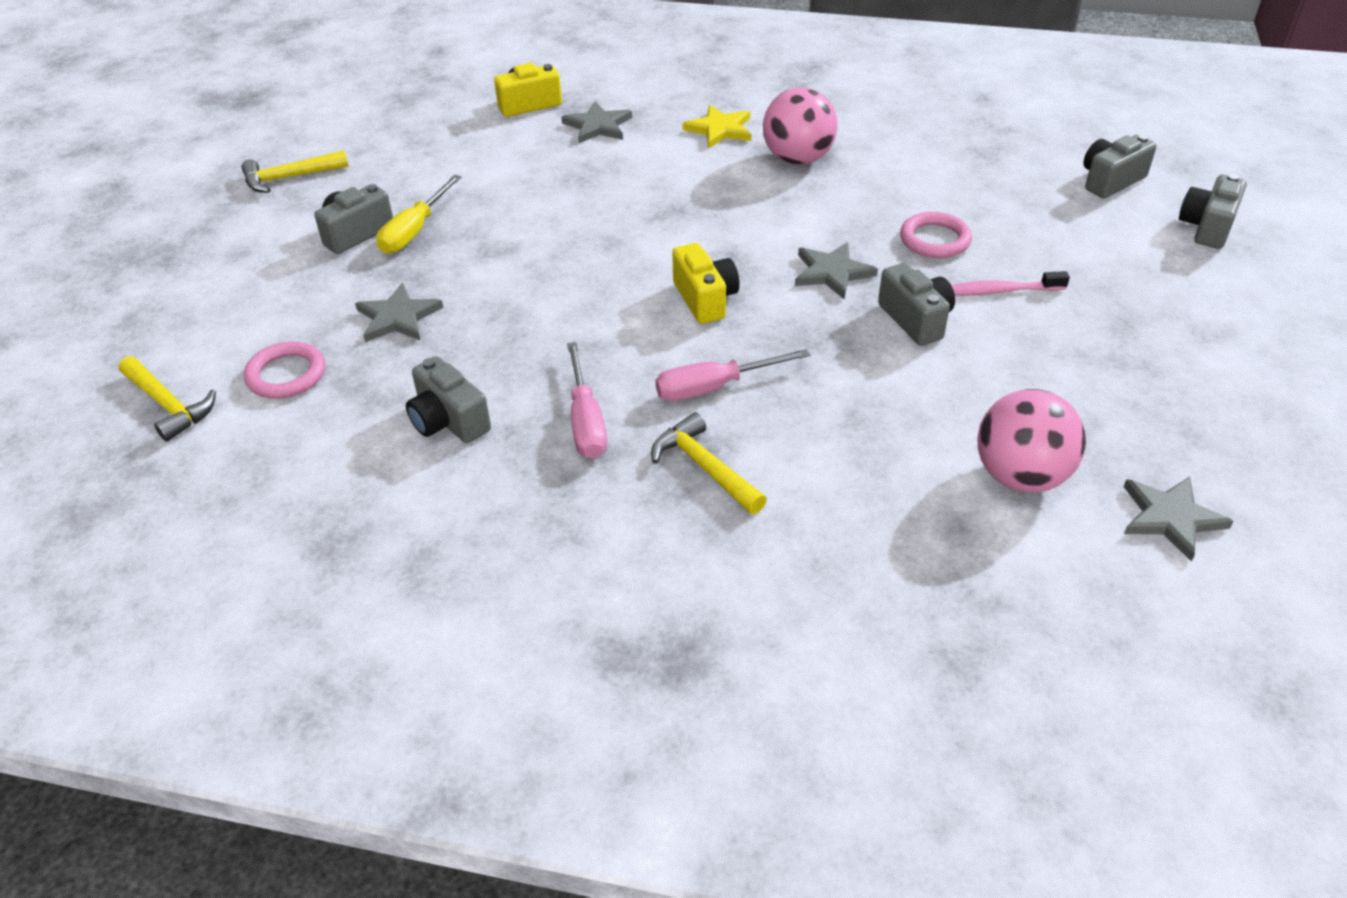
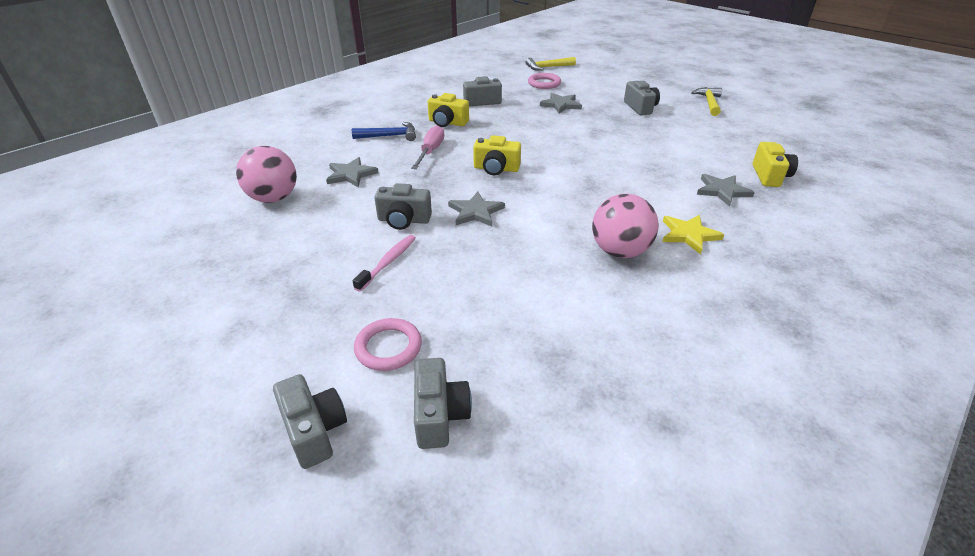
camera: 120 degrees right, 5 degrees down
yellow screwdriver [376,175,461,254] -> none
pink screwdriver [567,342,607,459] -> yellow camera [428,93,469,127]
yellow hammer [651,412,767,514] -> blue hammer [352,122,416,141]
pink ring [900,212,972,258] -> pink ring moved to [354,318,422,371]
grey star [1124,477,1234,561] -> grey star moved to [326,157,379,187]

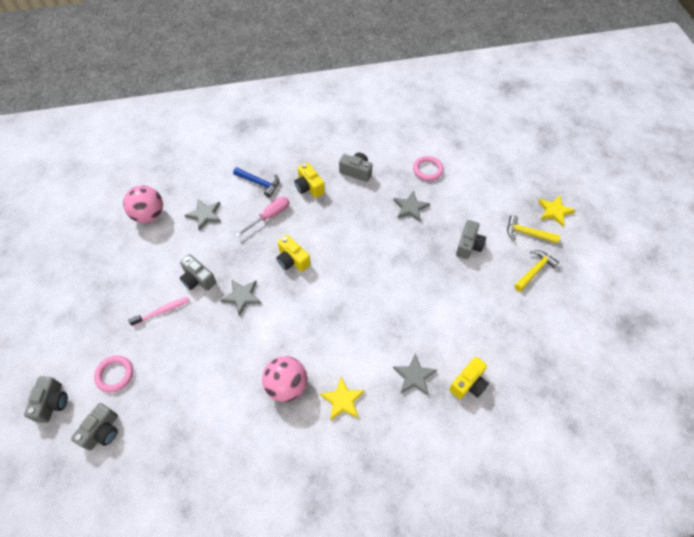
camera: 35 degrees right, 20 degrees up
yellow hammer [526,57,576,71] -> yellow hammer moved to [507,215,560,244]
none -> yellow star [538,195,576,227]

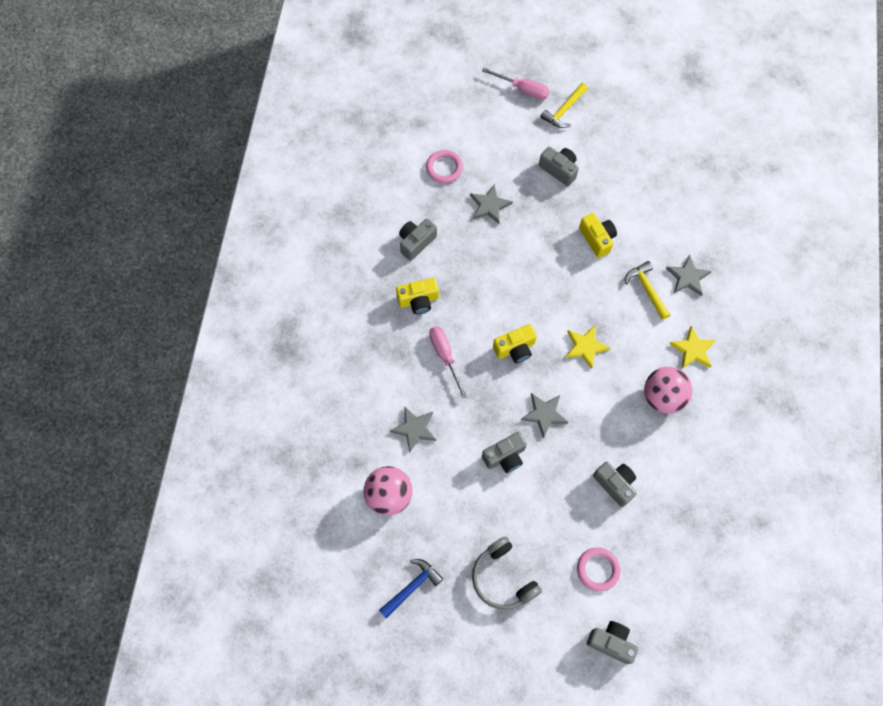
camera: 70 degrees left, 10 degrees up
grey camera [71,403,118,451] -> grey camera moved to [593,462,637,507]
pink toothbrush [128,297,189,326] -> none
blue hammer [233,167,279,198] -> blue hammer moved to [379,559,443,619]
yellow camera [449,357,489,399] -> yellow camera moved to [579,213,617,258]
yellow hammer [514,250,559,292] -> yellow hammer moved to [625,261,670,320]
yellow star [538,195,576,227] -> yellow star moved to [565,326,610,369]
none -> grey headphones [472,537,542,610]
none -> pink screwdriver [482,68,549,100]

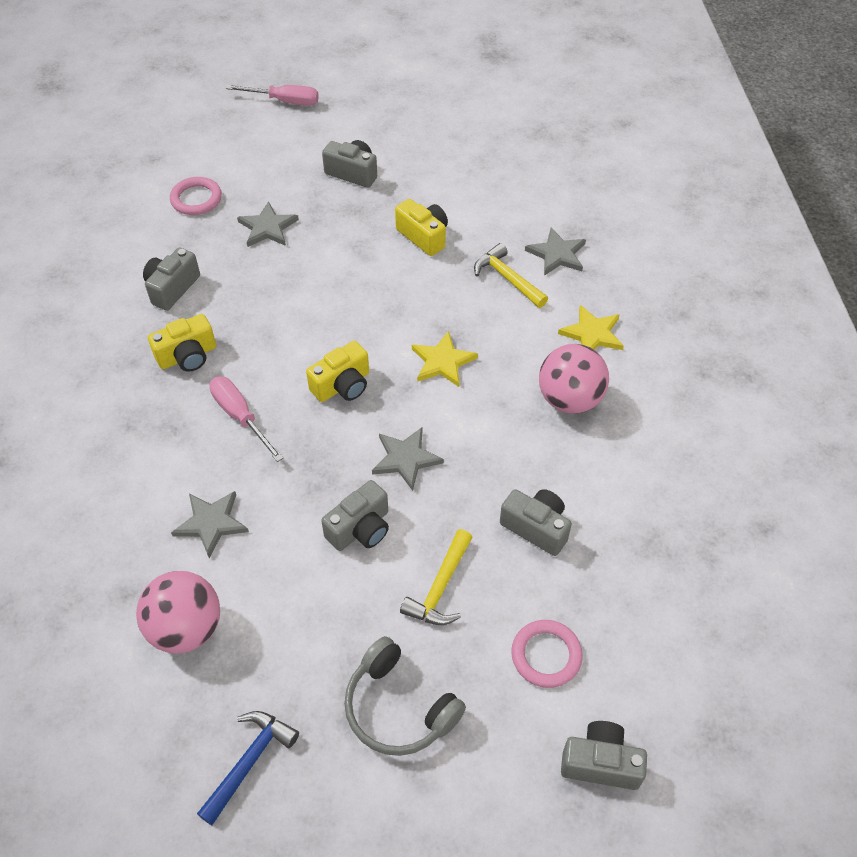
camera: 15 degrees left, 15 degrees down
yellow hammer [540,83,588,128] -> yellow hammer moved to [400,529,473,625]

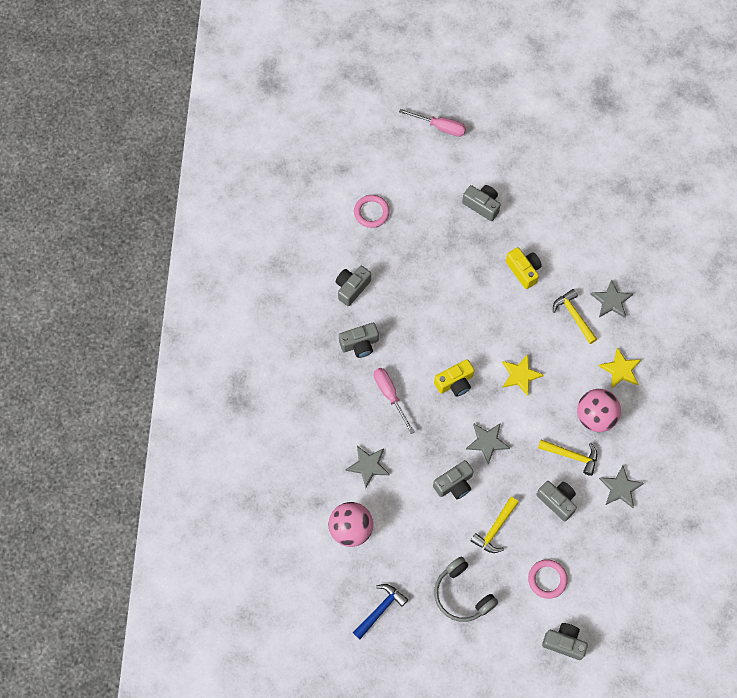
camera: 10 degrees right, 15 degrees up
yellow camera [148,314,216,372] -> grey camera [339,323,379,358]
grey star [237,201,299,247] -> grey star moved to [599,465,644,508]
none -> yellow hammer [538,440,597,476]

